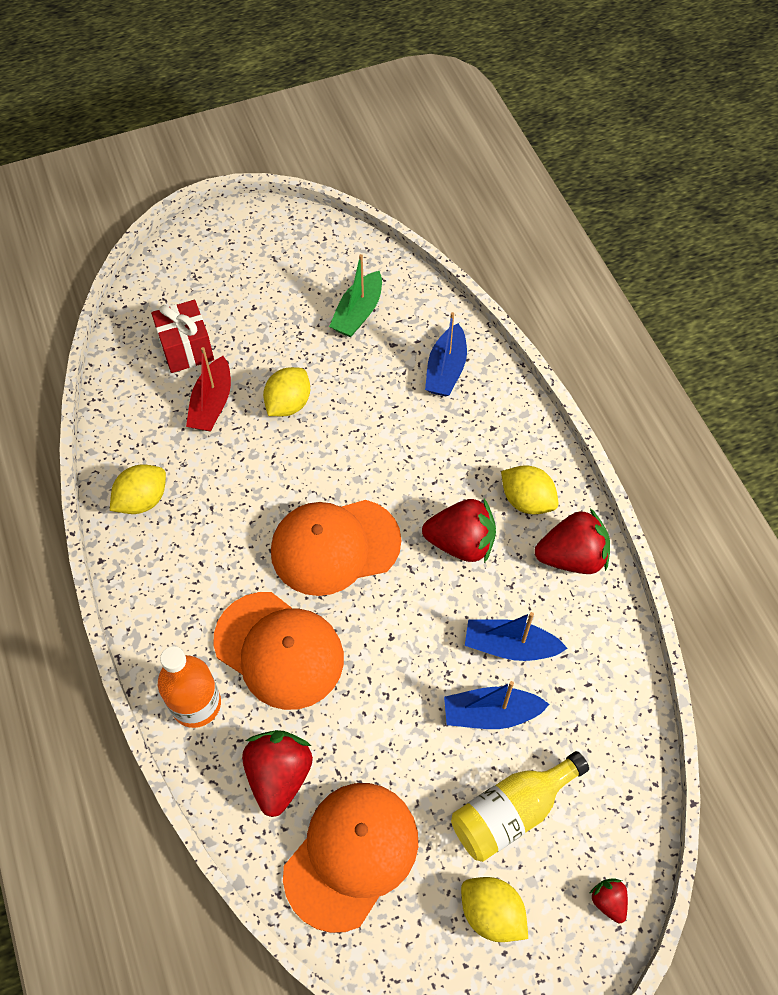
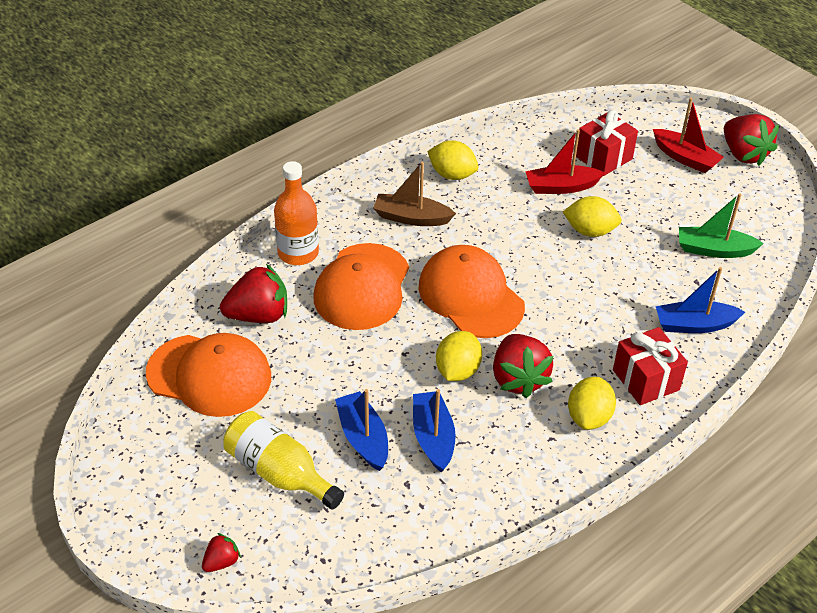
camera: 70 degrees right, 15 degrees down
yellow lemon [461,877,528,942] -> yellow lemon moved to [436,331,482,381]
red strawberry [535,508,610,574] -> red strawberry moved to [724,114,779,166]
none -> brown boat [373,162,456,226]
none -> red gift [613,327,688,405]
none -> red boat [653,98,724,173]

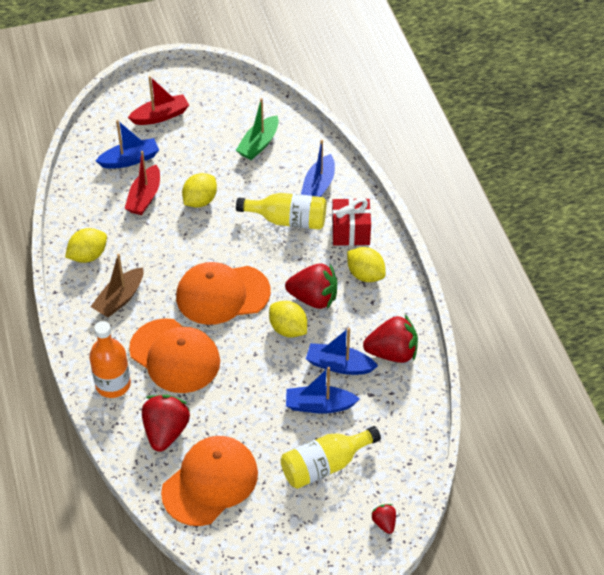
camera: 65 degrees left, 5 degrees up
red gift [576,110,638,176] -> blue boat [96,120,159,169]
red strawberry [724,114,779,166] -> red strawberry moved to [363,315,418,363]
none -> yellow bottle [236,193,326,230]

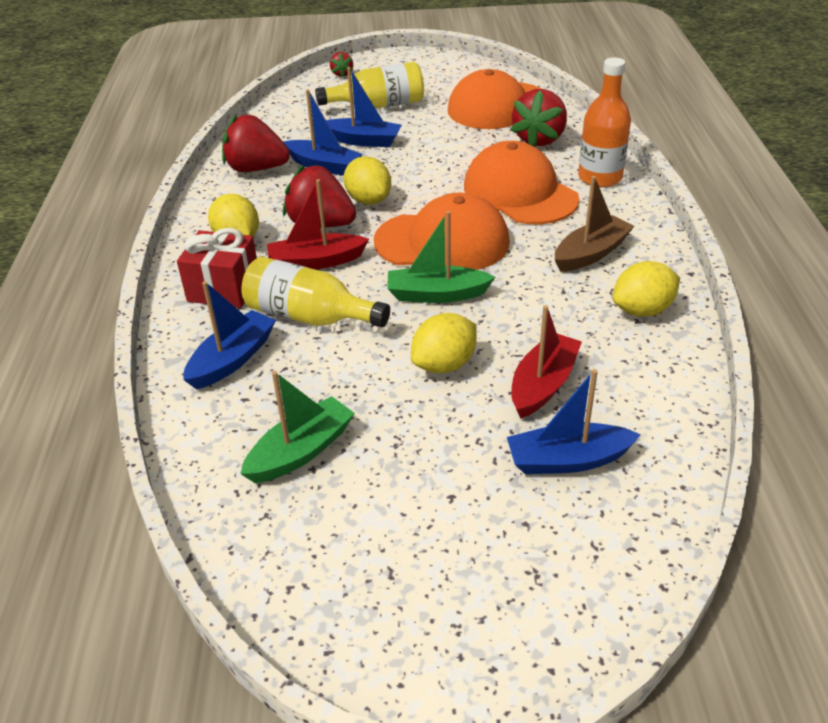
camera: 165 degrees left, 10 degrees down
red boat [128,76,189,125] -> red boat moved to [267,179,369,269]
none -> green boat [388,211,495,303]

